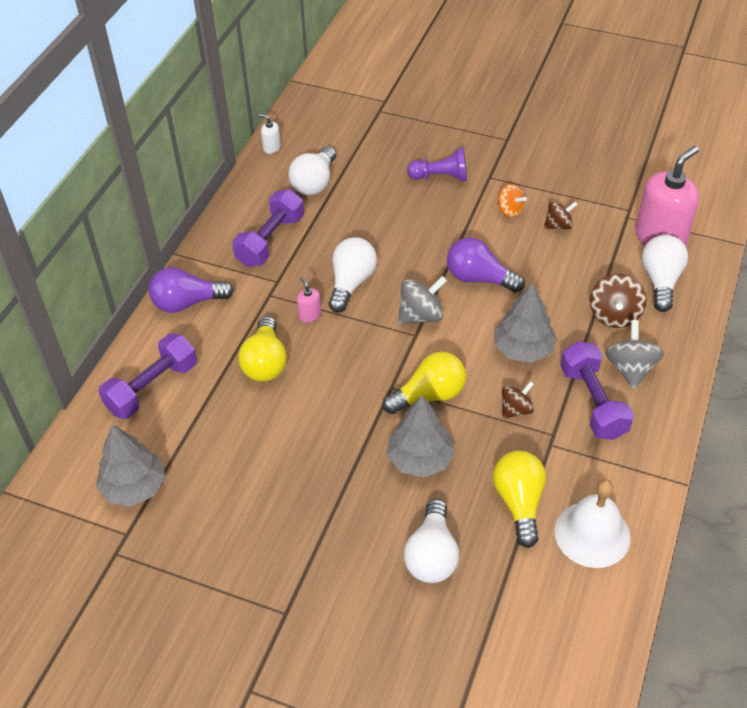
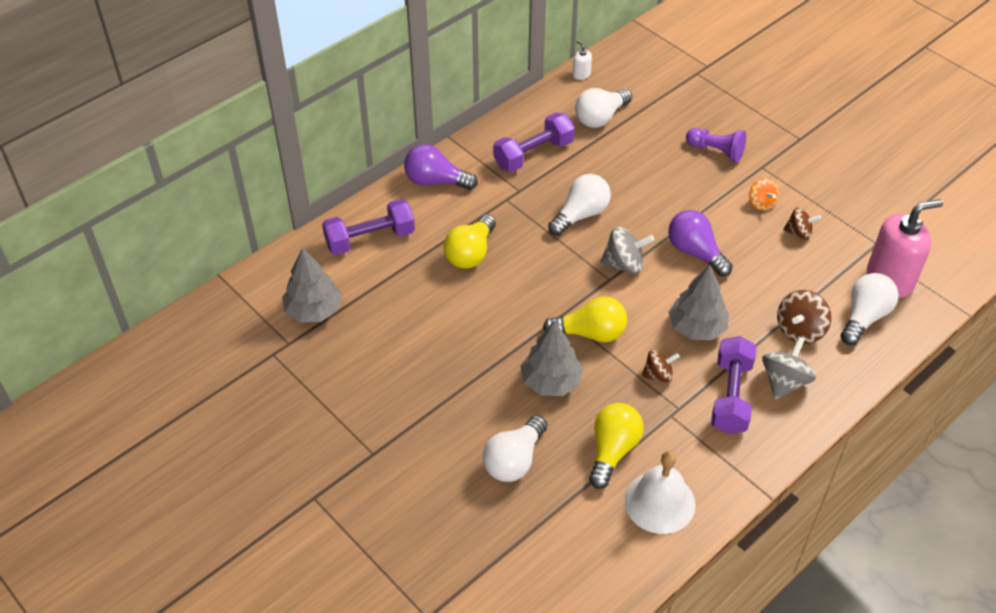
camera: 25 degrees right, 0 degrees up
pink soap dispenser [297,277,321,322] -> none

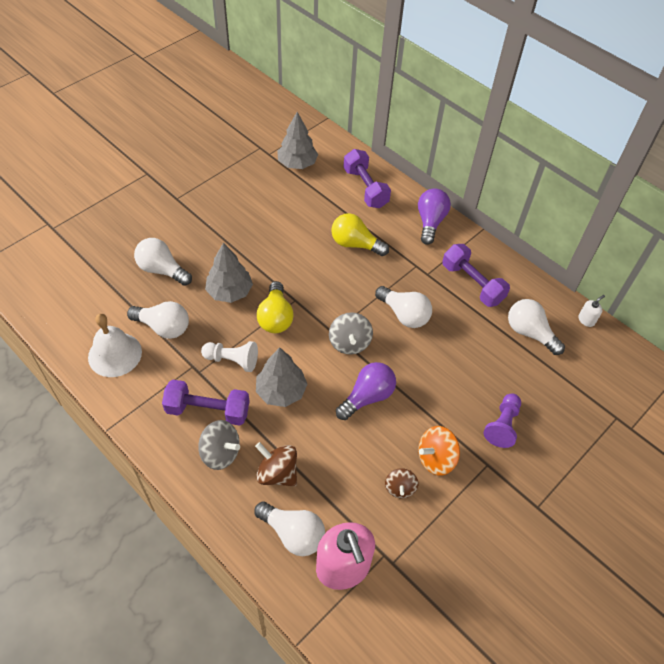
camera: 85 degrees right, 5 degrees up
yellow light bulb [589,403,644,489] -> white light bulb [127,301,189,339]
brown spinning top [641,350,680,382] -> white pawn [201,341,258,372]
orange spinning top [749,178,779,211] -> orange spinning top [418,426,460,476], size x1.50

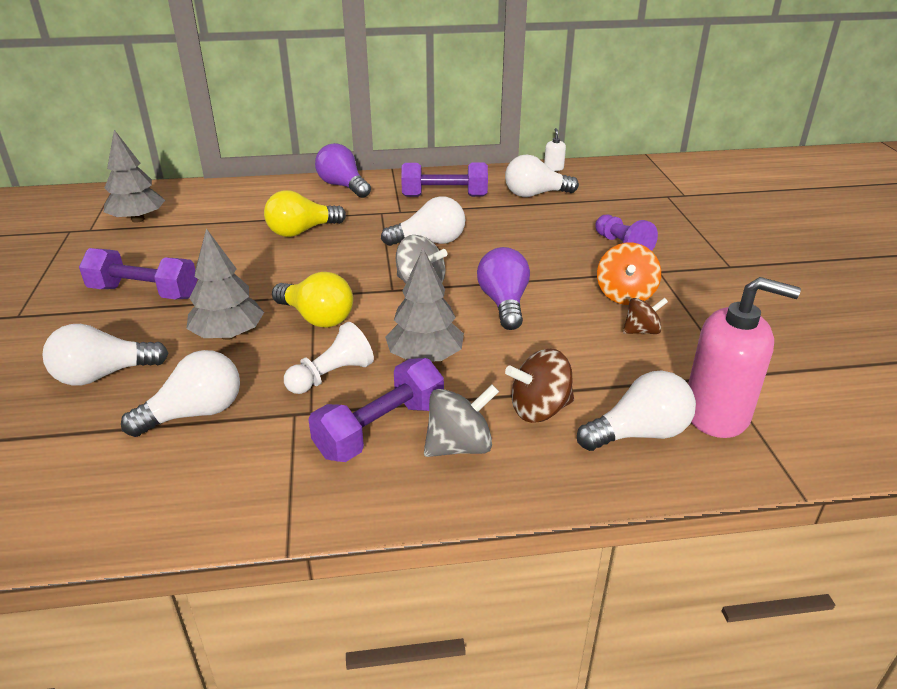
camera: 50 degrees left, 20 degrees down
white bell [88,314,142,377] -> none
purple dumbbell [343,149,391,208] -> purple dumbbell moved to [79,248,198,299]
brown spinning top [385,468,418,498] -> brown spinning top turned 60 degrees counterclockwise [623,298,668,334]

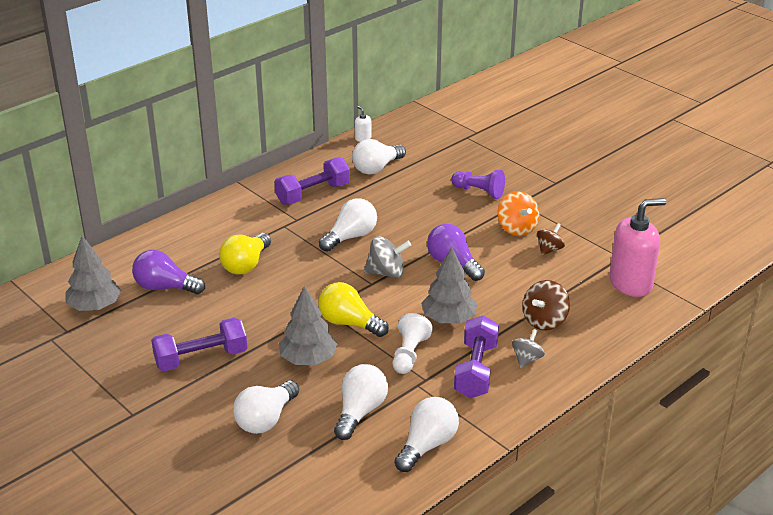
camera: 35 degrees left, 0 degrees up
yellow light bulb [272,272,353,328] -> yellow light bulb turned 150 degrees counterclockwise [318,282,389,337]
purple light bulb [315,143,371,198] -> purple light bulb moved to [132,250,205,294]
grey spinning top [424,384,499,457] -> grey spinning top [512,329,545,368], size x0.67
white light bulb [577,370,696,451] -> white light bulb moved to [394,397,459,472]

